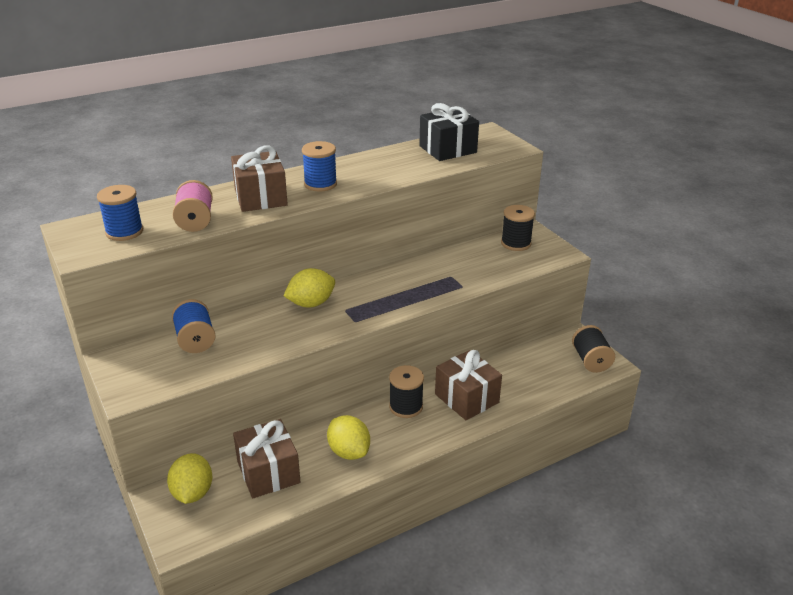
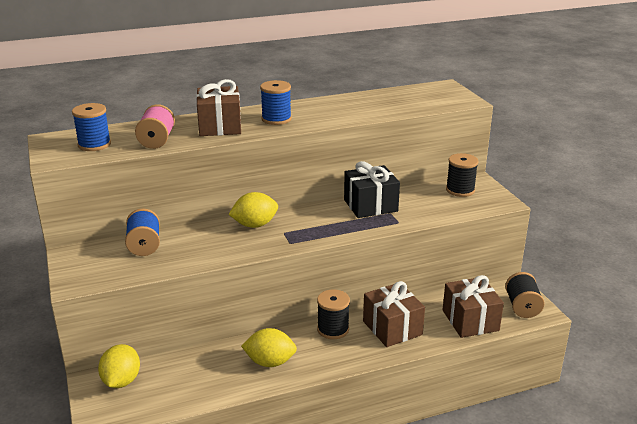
camera: 10 degrees right, 5 degrees down
brown gift [233,419,300,498] -> brown gift moved to [443,275,504,338]
yellow lemon [327,415,370,460] -> yellow lemon turned 60 degrees counterclockwise [241,328,297,367]
black gift [419,103,479,161] -> black gift moved to [344,161,400,218]

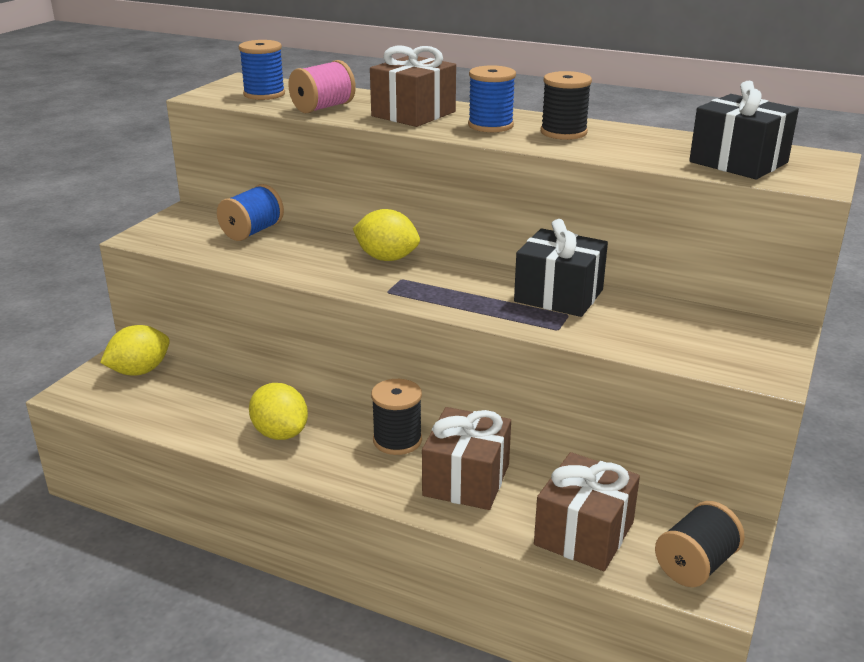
camera: 45 degrees right, 0 degrees up
black spool [446,153,478,197] -> black spool moved to [541,71,592,140]
none -> black gift [689,81,799,179]

